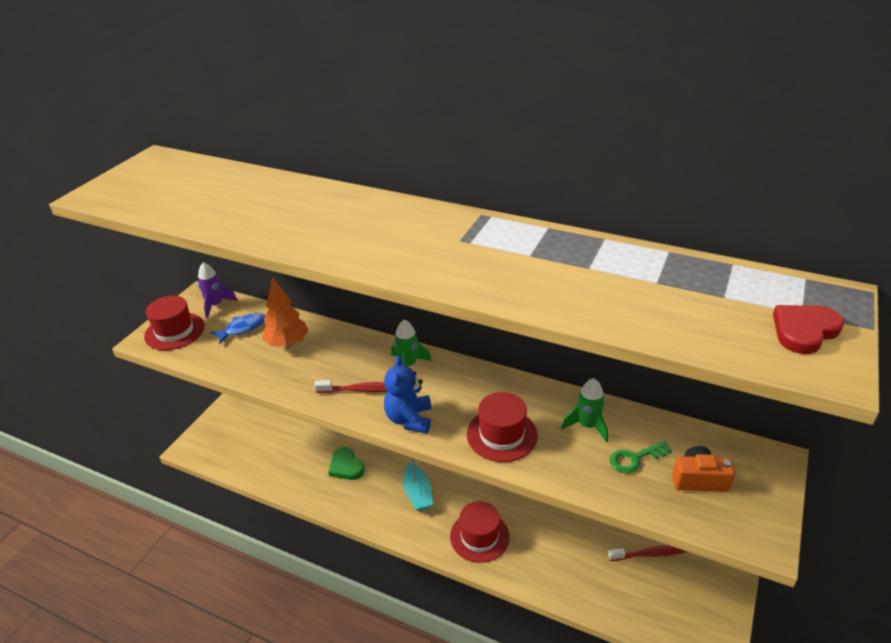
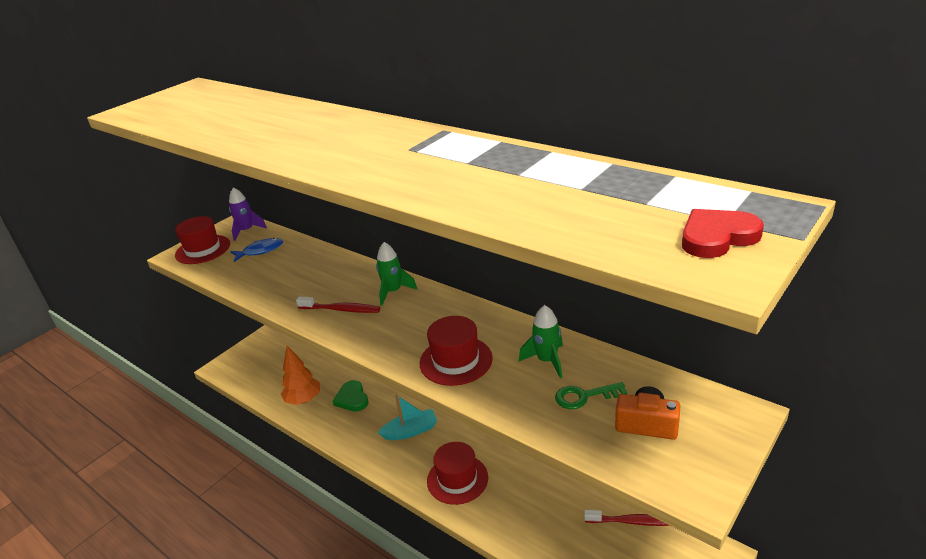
camera: 15 degrees right, 5 degrees down
orange tree [262,277,308,347] -> orange tree moved to [281,346,320,405]
blue teddy bear [384,356,432,433] -> none
turquoise boat [403,458,433,511] -> turquoise boat turned 105 degrees counterclockwise [378,395,437,440]

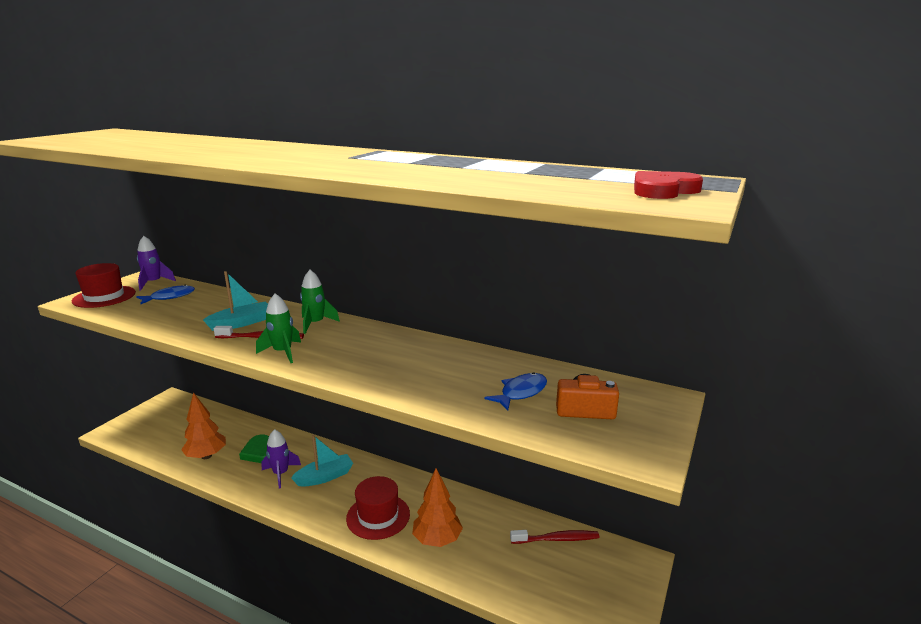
camera: 15 degrees left, 10 degrees down
red hat [420,316,493,386] -> none
green rocket [519,305,563,378] -> green rocket moved to [256,293,301,363]
green key [555,382,627,409] -> blue fish [484,372,547,410]
none -> turquoise boat [203,271,268,331]
none -> purple rocket [261,429,301,488]
none -> orange tree [412,468,463,547]

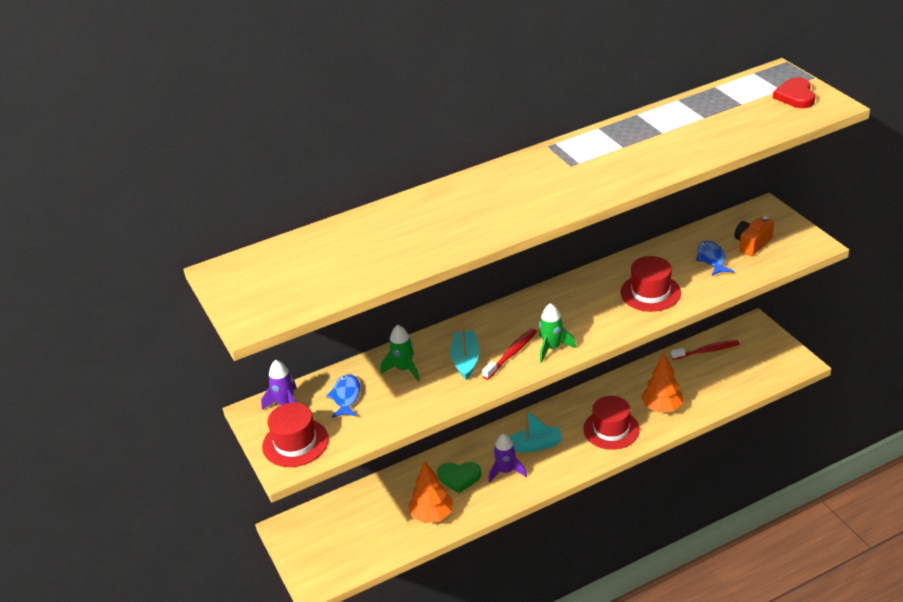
camera: 50 degrees left, 15 degrees up
turquoise boat [291,435,353,486] -> turquoise boat turned 75 degrees clockwise [509,409,562,452]
green rocket [300,270,340,334] -> green rocket moved to [381,325,420,381]
red toothbrush [510,530,599,544] -> red toothbrush turned 45 degrees clockwise [671,340,739,360]
none -> red hat [621,256,681,312]

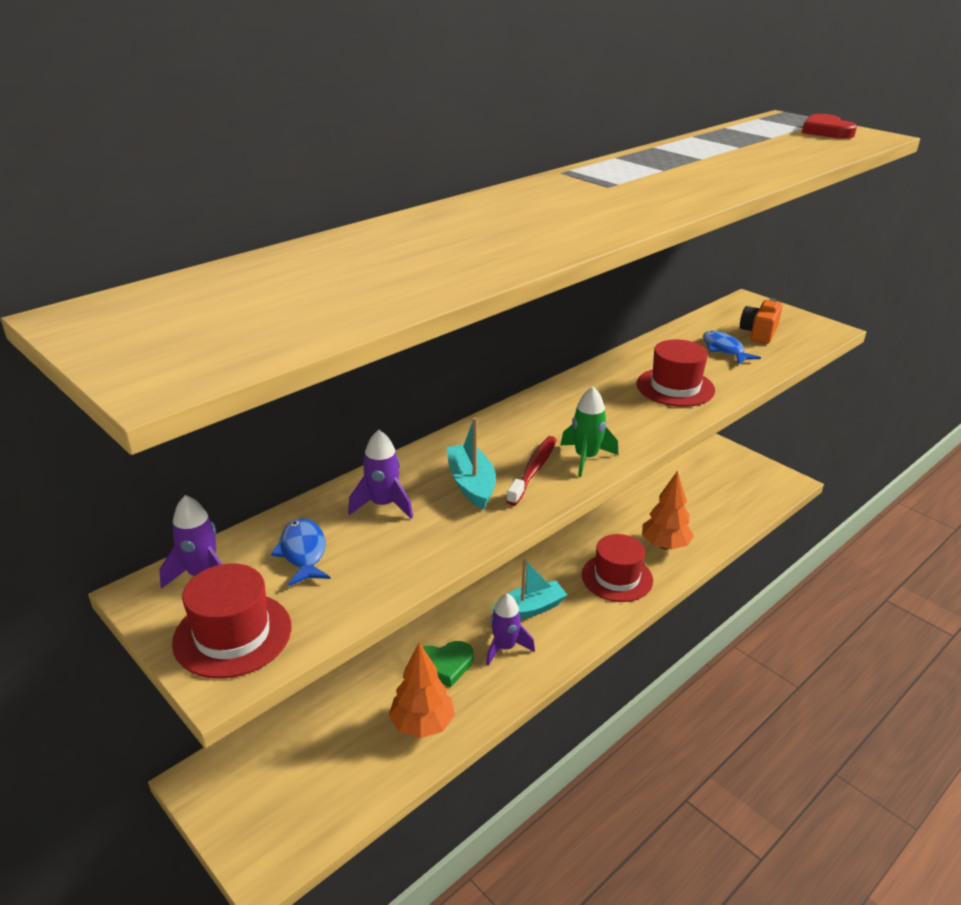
camera: 20 degrees left, 5 degrees down
green rocket [381,325,420,381] -> purple rocket [348,430,413,519]
red toothbrush [671,340,739,360] -> none

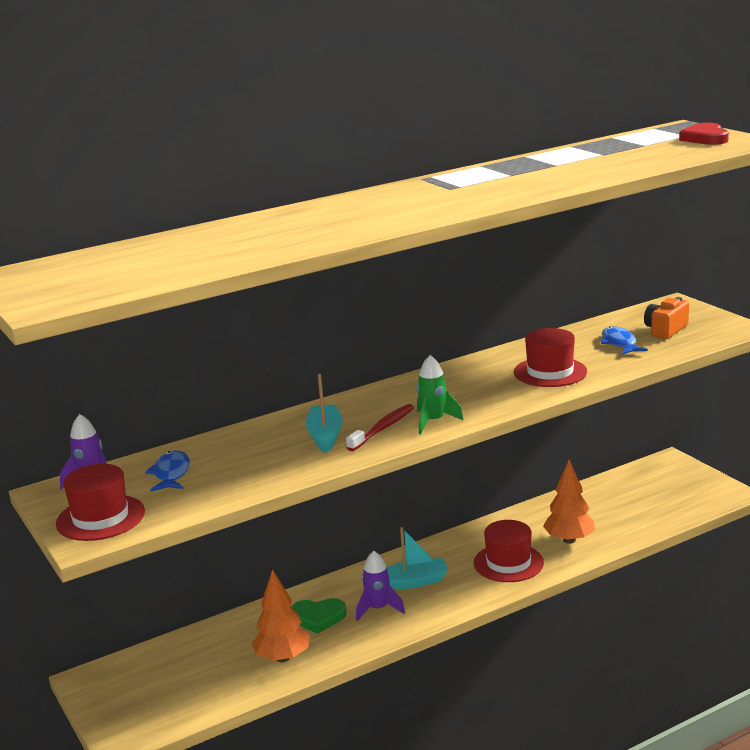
camera: 15 degrees right, 10 degrees down
purple rocket [348,430,413,519] -> none

